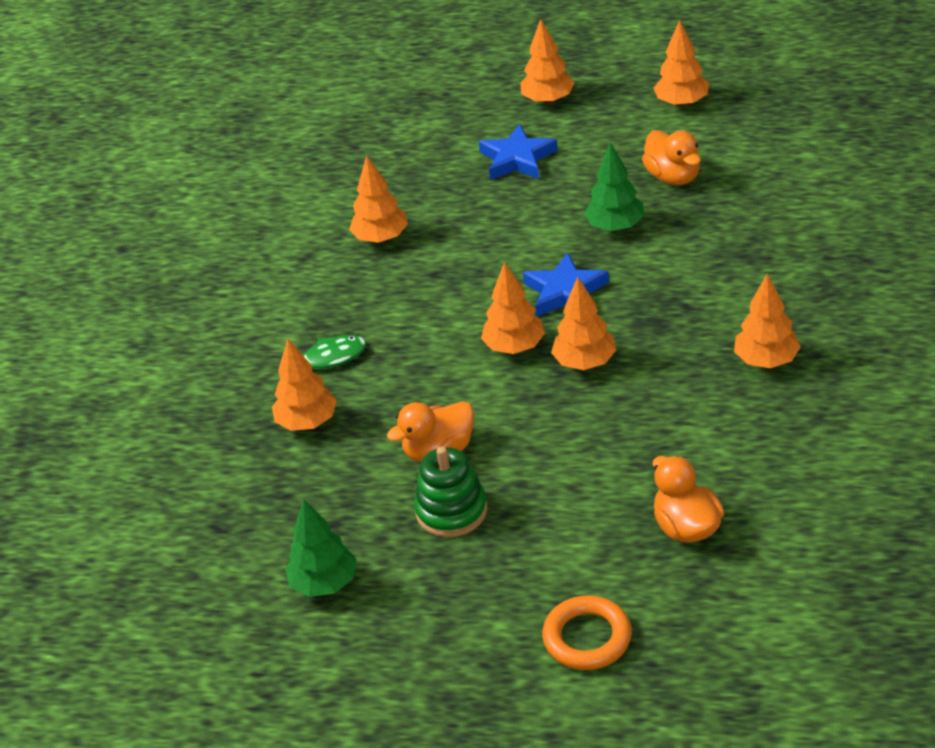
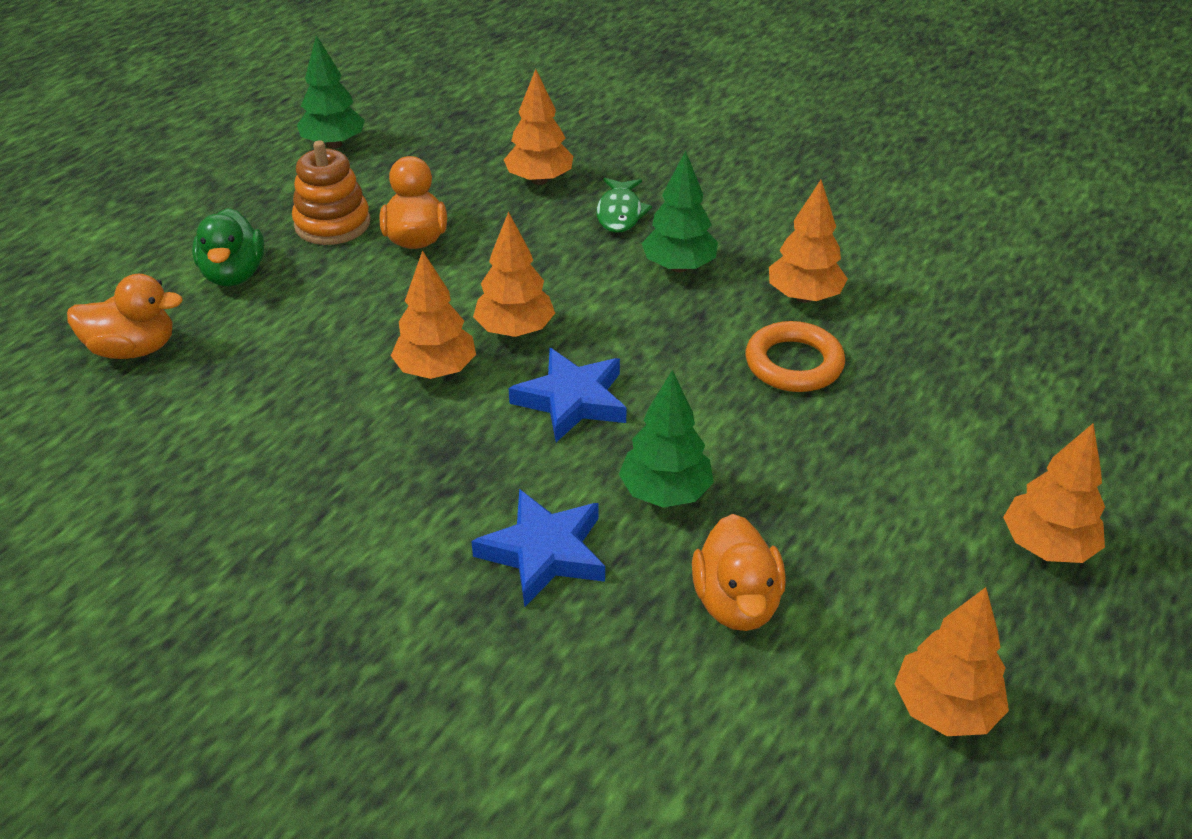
camera: 110 degrees right, 0 degrees up
green stacking toy [414,446,487,537] -> orange stacking toy [292,140,370,245]
blue star [479,124,558,180] -> blue star moved to [471,489,605,607]
orange ring [542,595,632,670] -> orange ring moved to [746,321,845,392]
orange duck [642,130,701,185] -> orange duck turned 90 degrees counterclockwise [692,514,786,631]
orange tree [734,274,801,368] -> none
none -> green duck [192,208,264,286]
none -> green tree [641,151,718,272]

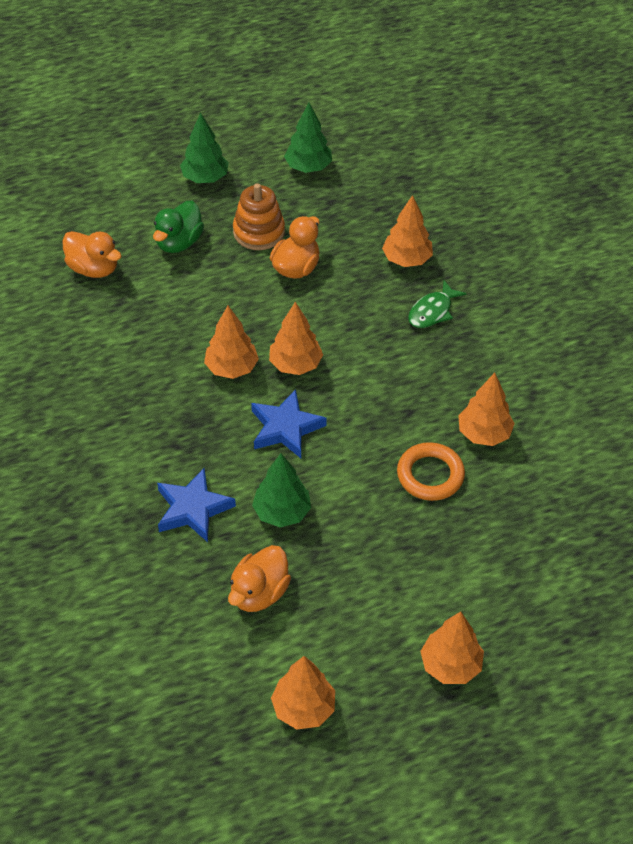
camera: 35 degrees right, 10 degrees up
green tree [641,151,718,272] -> green tree moved to [180,113,229,183]

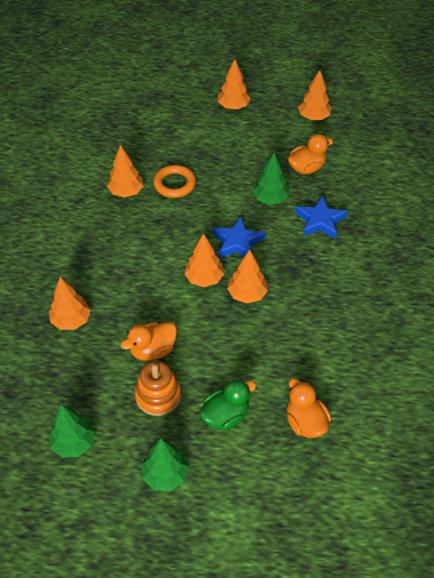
camera: 150 degrees left, 0 degrees up
green fish [408,280,467,328] -> none

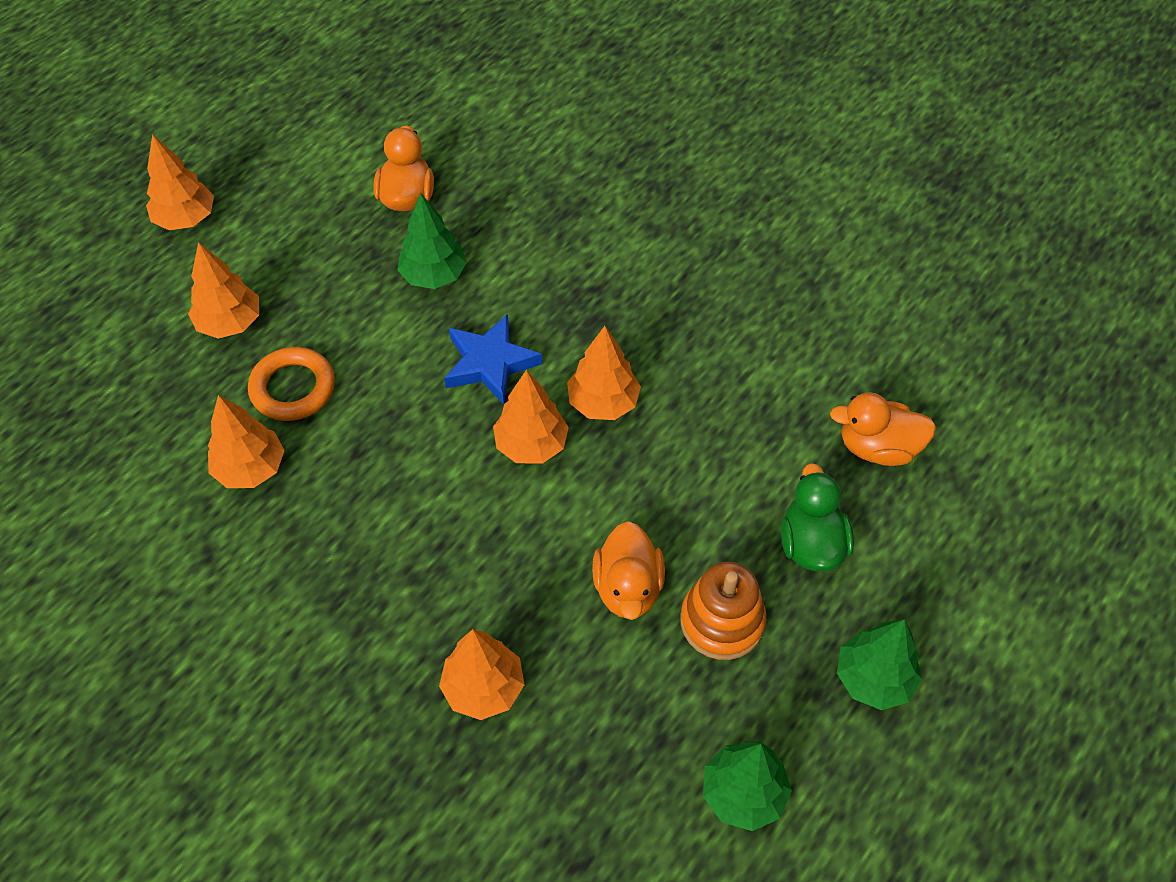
camera: 60 degrees left, 5 degrees up
blue star [295,196,348,239] -> none
orange tree [298,70,332,120] -> orange tree moved to [188,242,259,339]

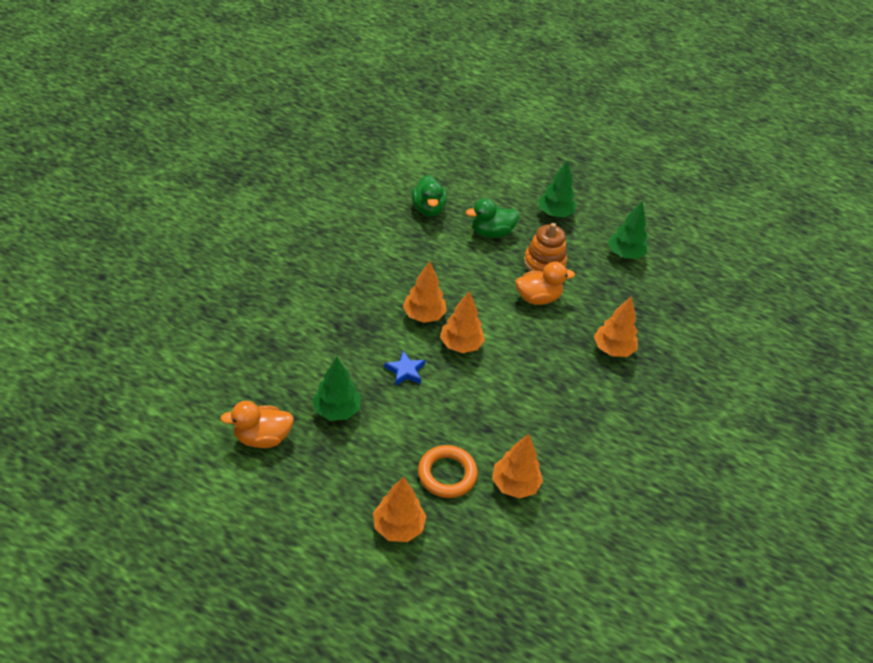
camera: 105 degrees left, 10 degrees down
orange tree [146,134,214,230] -> none
blue star [444,314,542,404] -> blue star [384,351,426,386], size x0.65
orange duck [830,392,936,466] -> green duck [412,175,447,217]

